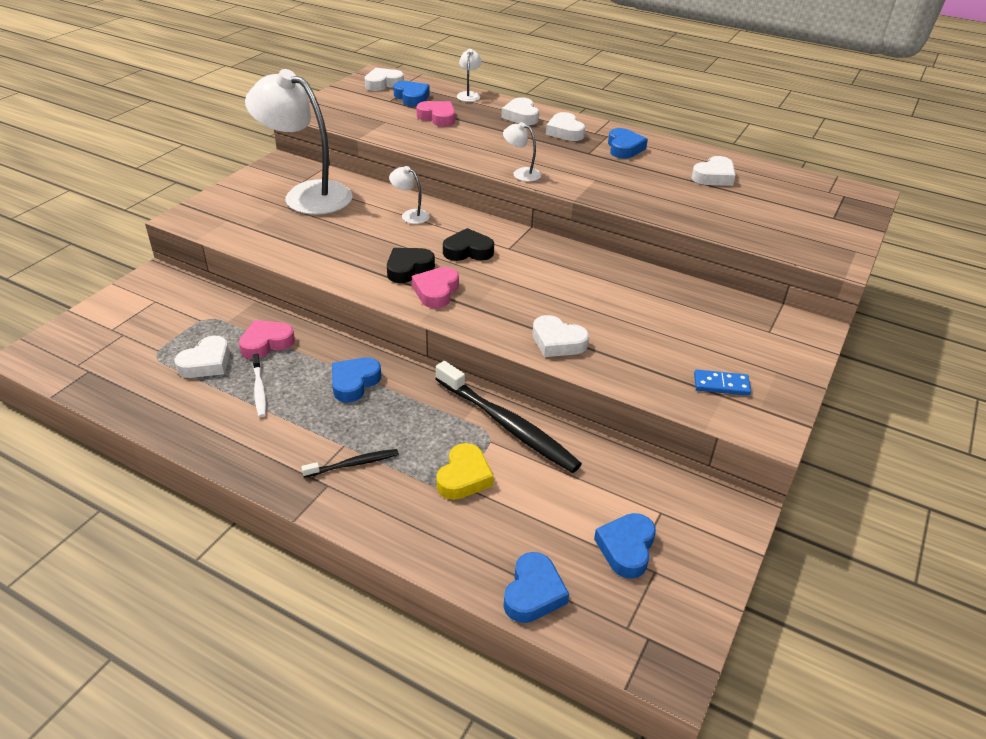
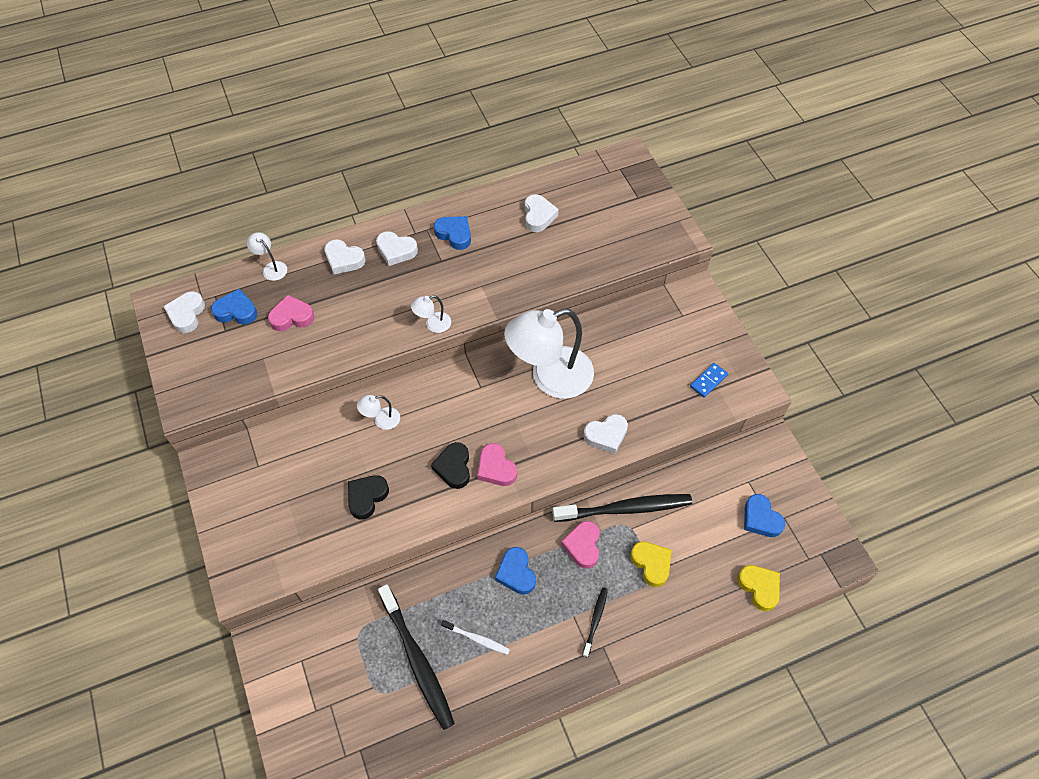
camera: 50 degrees left, 20 degrees up
white heart [174,335,230,378] -> black toothbrush [378,584,455,730]
pink heart [239,320,295,359] -> pink heart moved to [561,521,600,569]
white lamp [245,69,353,215] -> white lamp moved to [504,309,594,399]
black heart [443,228,494,261] -> black heart moved to [348,475,389,520]
blue heart [504,552,569,623] -> yellow heart [737,565,780,611]

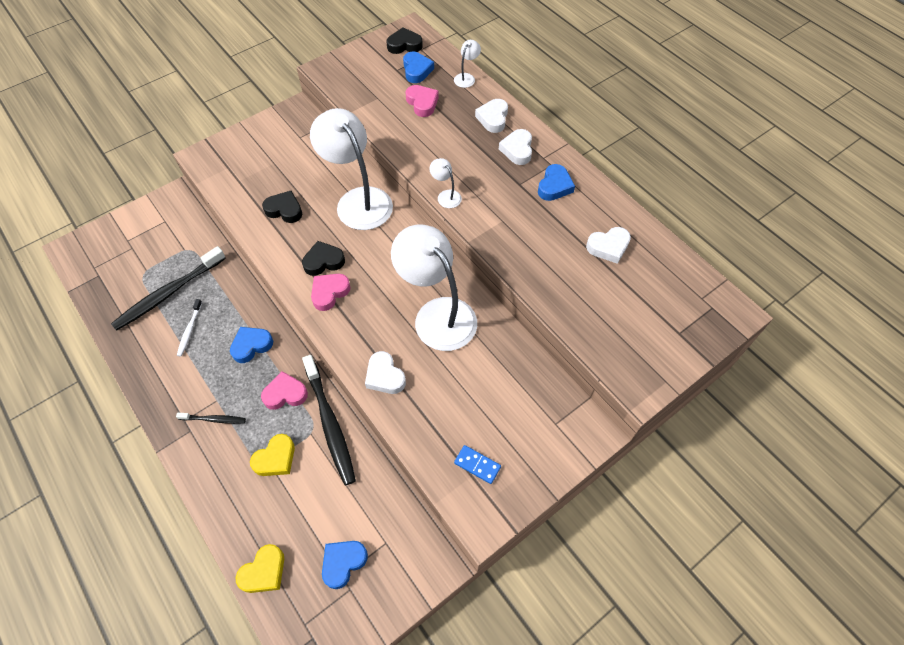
camera: 75 degrees right, 0 degrees up
white heart [163,291,205,333] -> black heart [386,28,423,54]
white lamp [357,395,400,430] -> white lamp [310,108,393,230], size x2.45

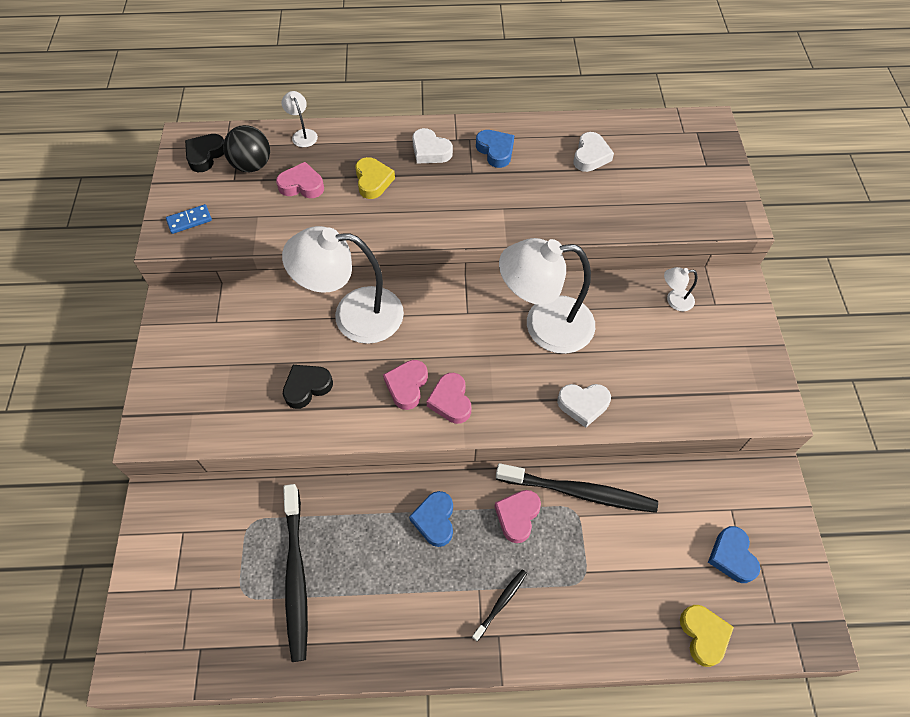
camera: 55 degrees left, 0 degrees up
white toothbrush [177,299,202,357] -> none
yellow heart [250,434,295,476] -> yellow heart moved to [355,157,395,199]
black heart [302,241,345,276] -> pink heart [383,360,428,410]
blue heart [403,52,434,83] -> black ball [223,125,270,172]
white lamp [429,158,462,208] -> white lamp moved to [664,267,697,311]
blue domino [454,445,501,484] -> blue domino moved to [166,204,212,234]
white heart [475,99,508,133] -> none

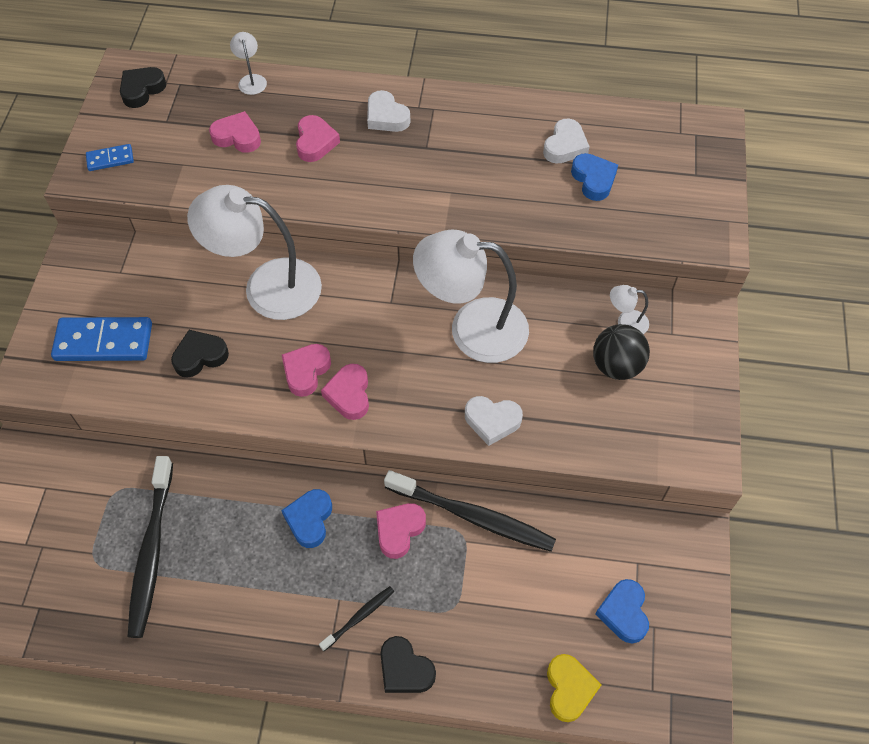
camera: 10 degrees right, 0 degrees up
black ball [223,125,270,172] -> black ball moved to [593,324,650,380]
yellow heart [355,157,395,199] -> pink heart [296,115,340,162]
blue heart [476,130,514,168] -> blue heart moved to [571,153,618,201]
none -> blue domino [51,317,152,361]
none -> black heart [380,636,436,693]

